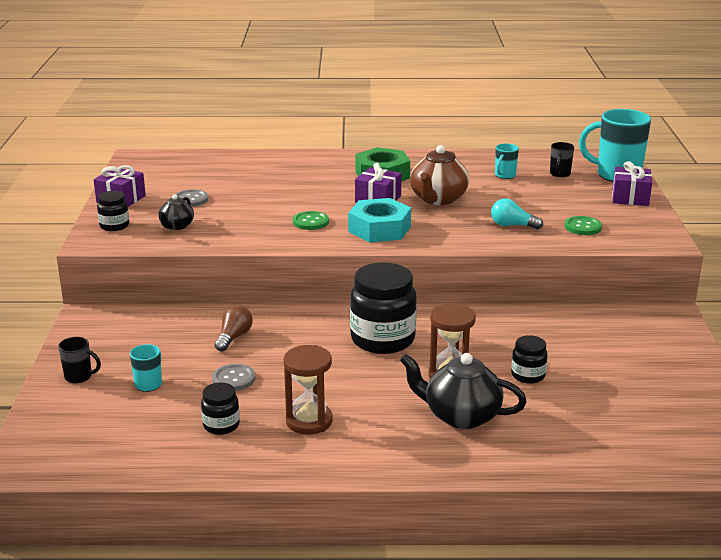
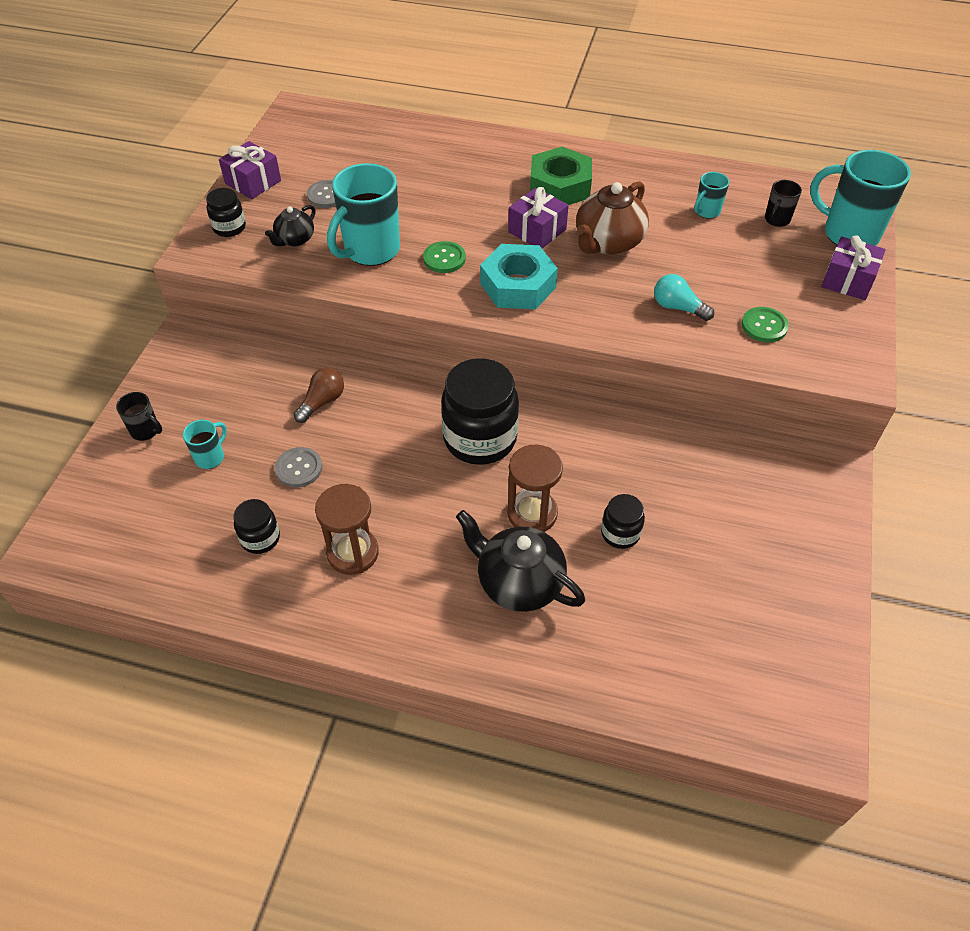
camera: 15 degrees right, 25 degrees up
none -> turquoise mug [327,163,400,266]

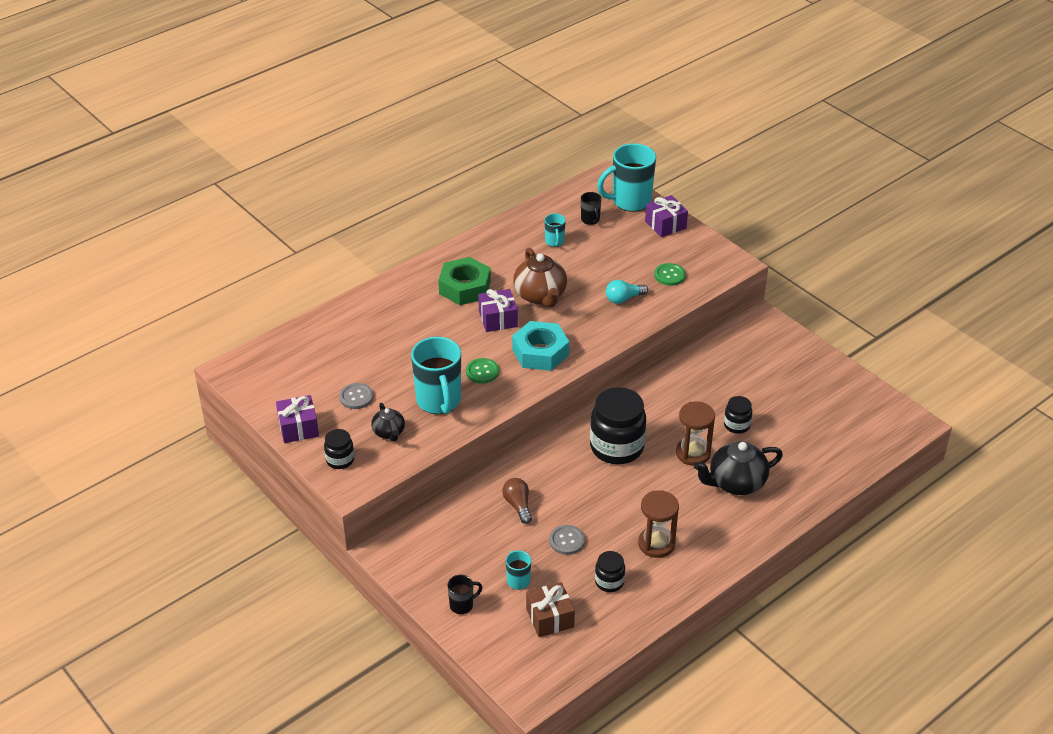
camera: 55 degrees left, 10 degrees down
none -> brown gift [526,582,575,637]

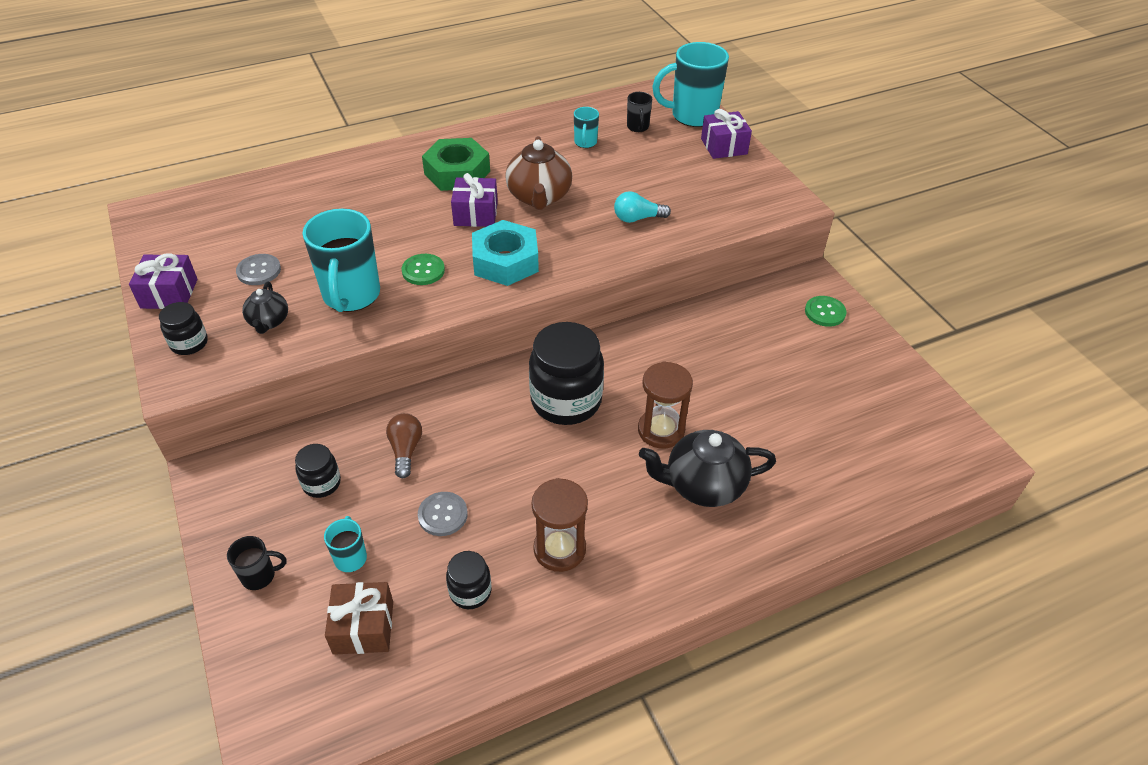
camera: 15 degrees right, 5 degrees up
green button [654,263,686,286] -> green button moved to [805,296,846,327]
black jar [724,396,752,434] -> black jar moved to [295,444,341,498]

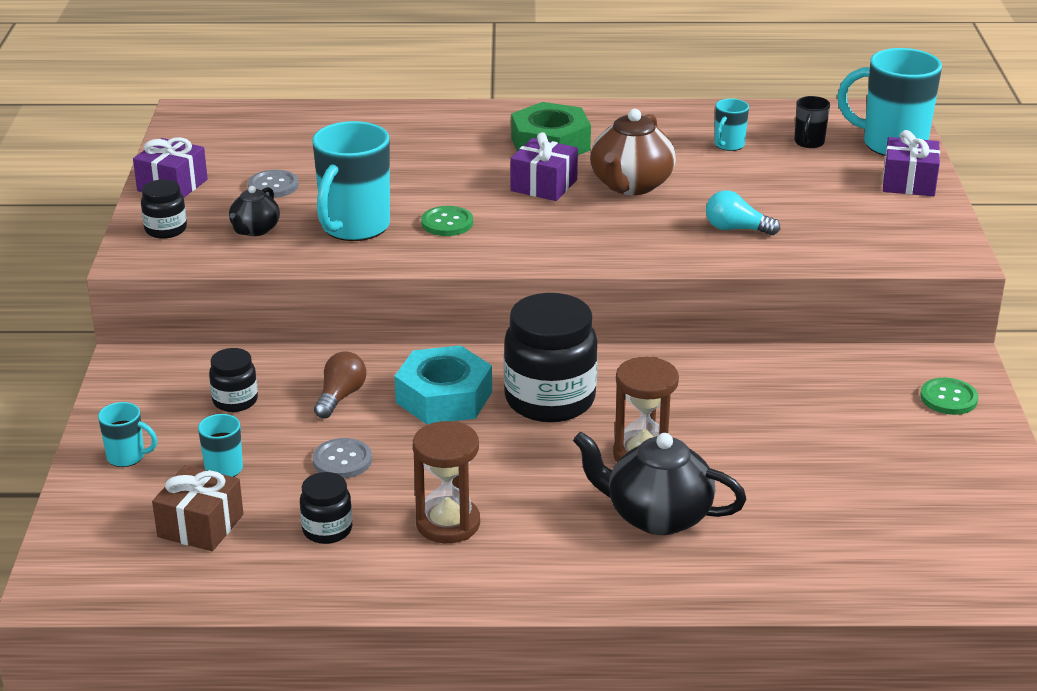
camera: 25 degrees right, 15 degrees down
black mug [227,536,287,590] -> turquoise mug [98,402,157,467]
turquoise nut [472,220,539,286] -> turquoise nut moved to [395,345,492,424]

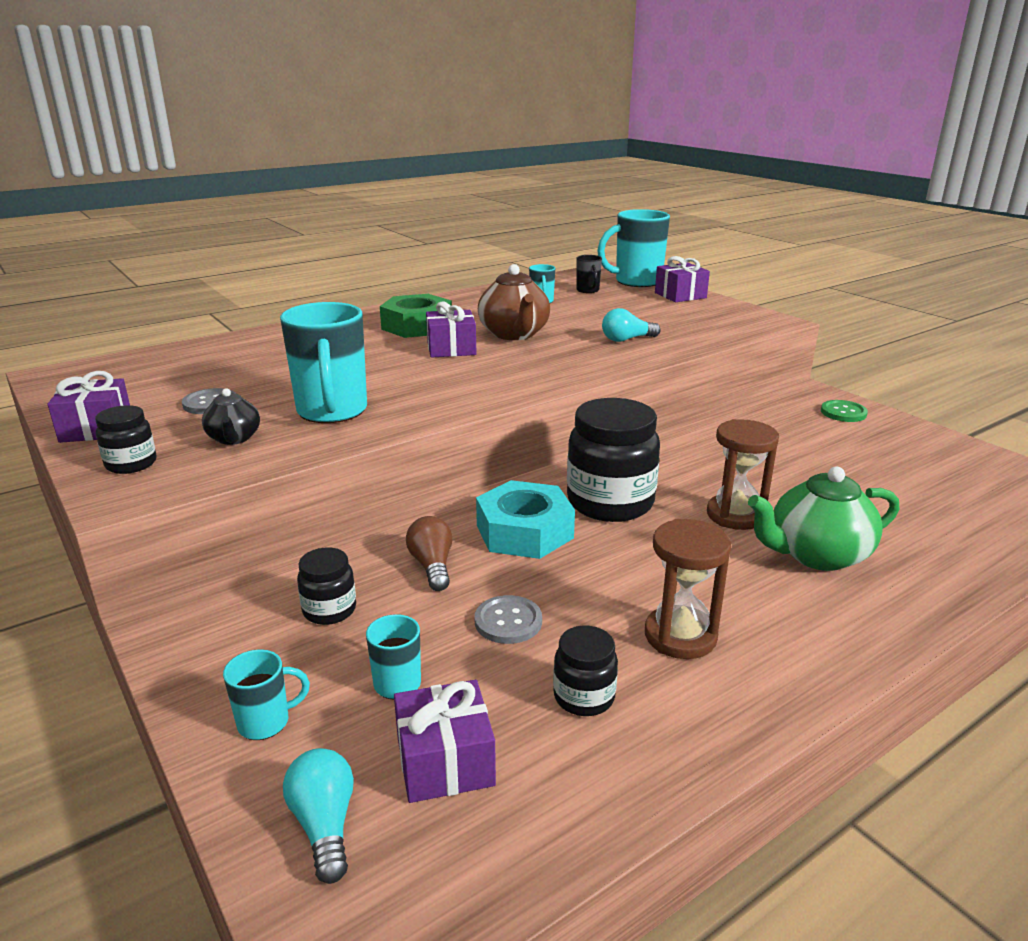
camera: 35 degrees left, 5 degrees down
brown gift [152,465,243,551] -> purple gift [394,680,496,803]
green button [421,206,473,236] -> none
black teapot [573,432,746,535] -> green teapot [748,467,899,571]
none -> turquoise light bulb [283,748,354,884]

